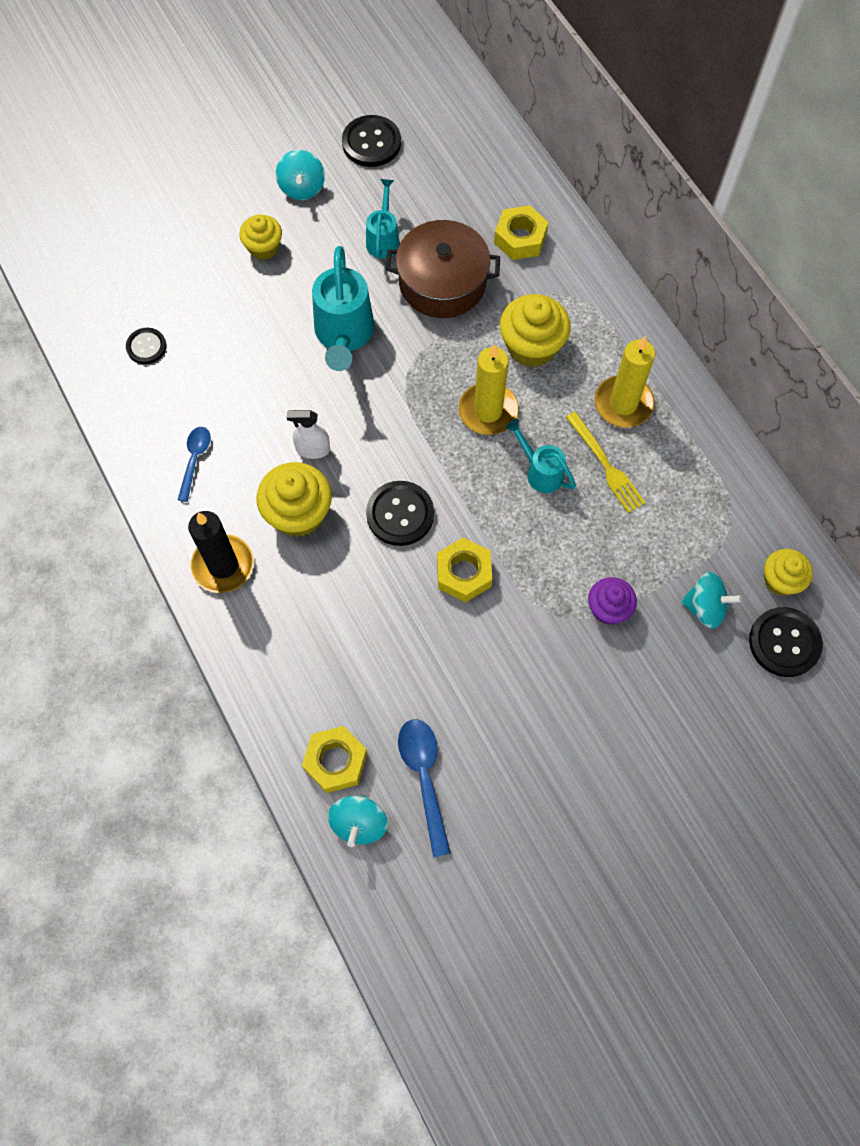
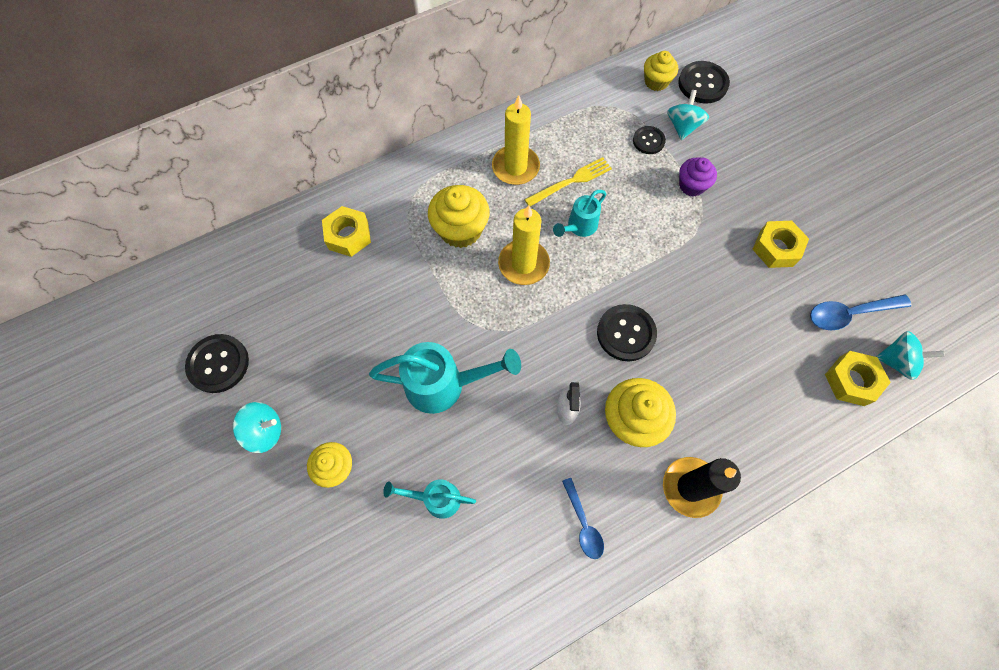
camera: 90 degrees left, 0 degrees up
black button [126,328,166,364] -> black button moved to [633,126,666,154]
blue spoon [178,427,211,502] -> blue spoon turned 120 degrees counterclockwise [562,478,604,559]
turquoise watering can [366,179,400,258] -> turquoise watering can moved to [383,479,476,519]
brown pot [386,220,500,318] -> none
yellow nut [437,538,492,602] -> yellow nut moved to [752,221,809,268]

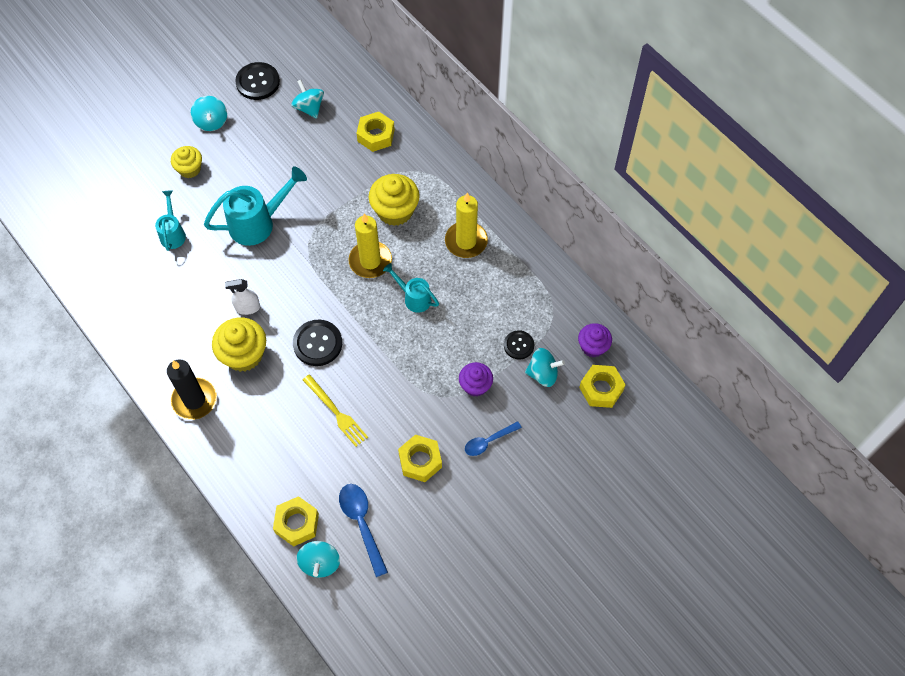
camera: 80 degrees right, 5 degrees down
turquoise watering can [369,342,521,414] -> turquoise watering can turned 105 degrees counterclockwise [204,166,307,246]
yellow fork [524,157,612,207] -> yellow fork moved to [303,374,368,447]
blue spoon [562,478,604,559] -> blue spoon moved to [465,421,522,456]
yellow cupcake [644,51,678,91] -> purple cupcake [578,323,612,357]
black button [678,61,730,103] -> yellow nut [579,365,626,408]
none -> turquoise spinning top [291,80,324,119]

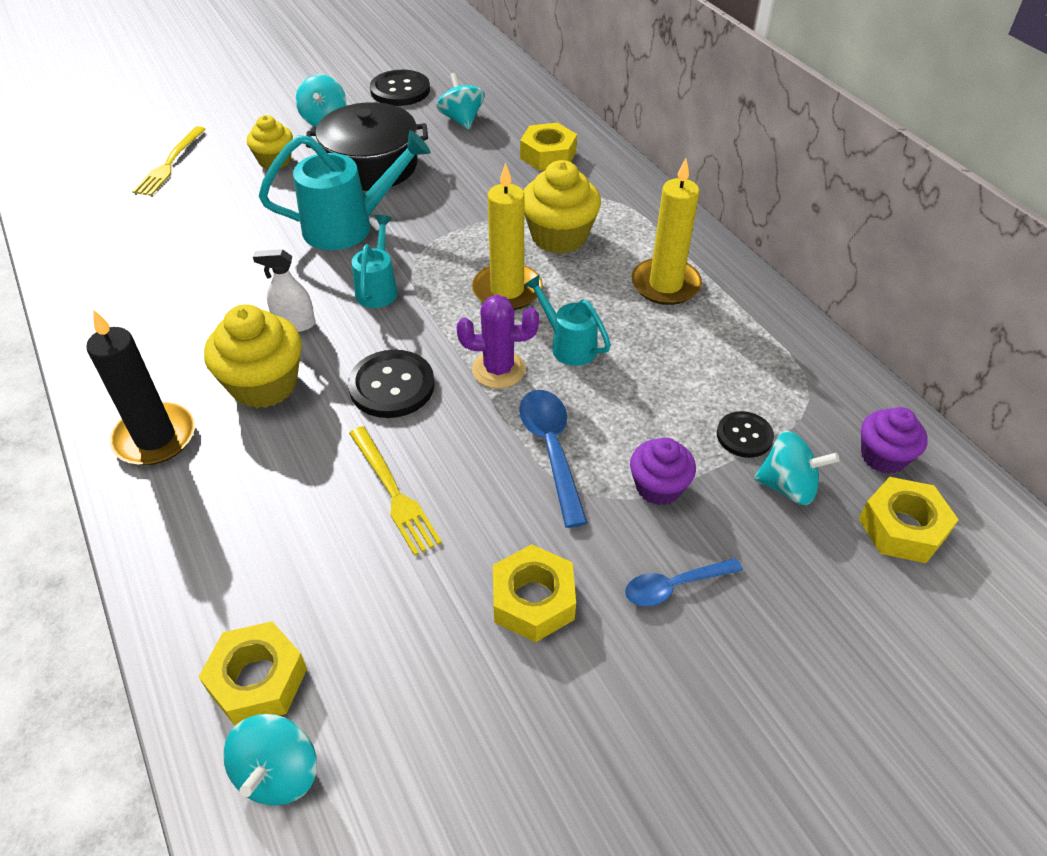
camera: 10 degrees right, 15 degrees down
turquoise watering can [155,191,186,251] -> turquoise watering can moved to [352,215,398,308]
blue spoon [339,484,388,577] -> blue spoon moved to [519,390,588,528]
none -> yellow fork [132,126,206,196]
none -> black pot [306,102,428,191]
none -> purple cactus [457,295,539,389]

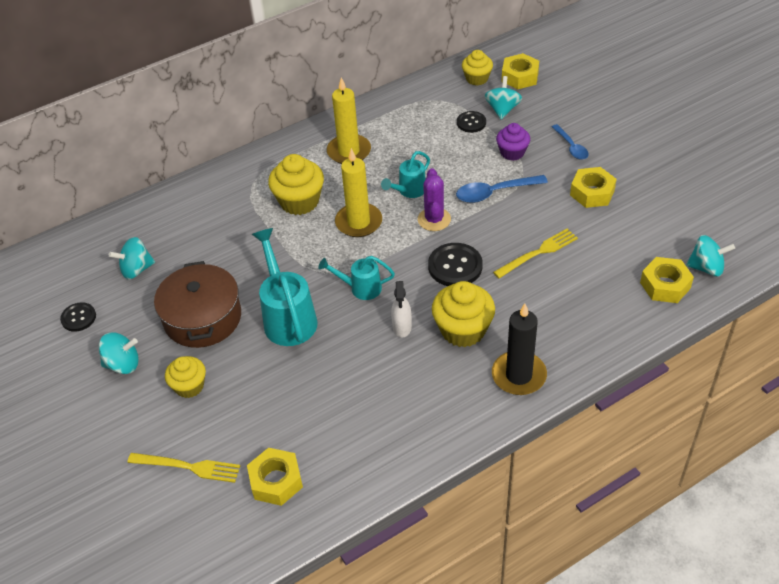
camera: 90 degrees left, 0 degrees up
black pot [306,102,428,191] -> brown pot [154,261,241,348]
black button [370,70,430,106] -> black button [60,302,96,332], size x0.62
yellow nut [520,123,577,171] -> yellow nut moved to [247,448,303,506]
purple cupcake [861,407,928,474] -> yellow cupcake [462,50,493,86]

